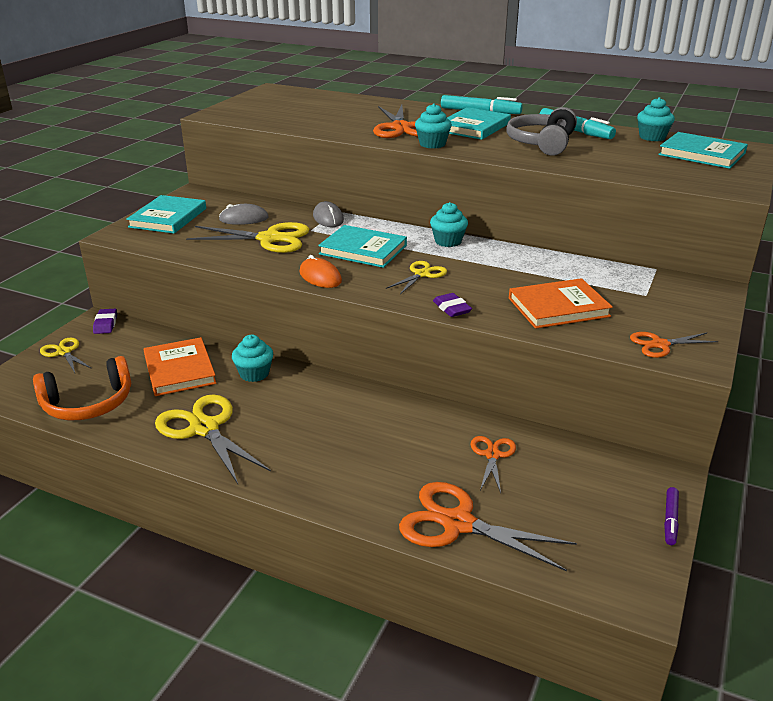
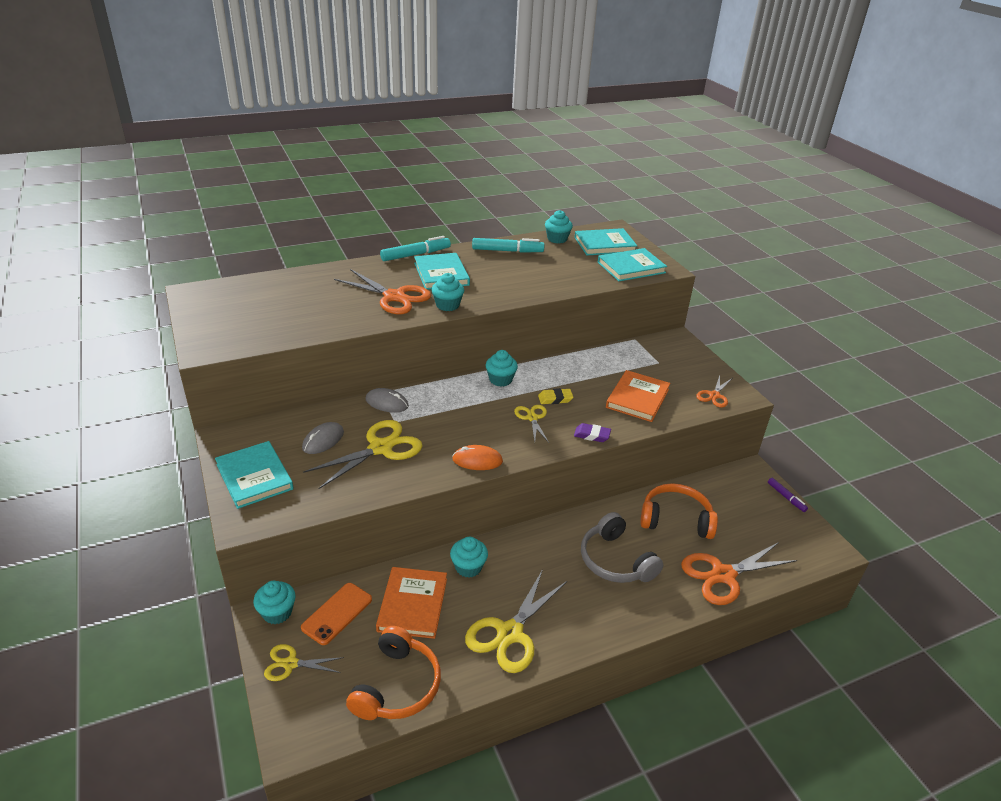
camera: 50 degrees left, 5 degrees up
purple eraser [93,309,117,334] -> turquoise cupcake [253,581,296,624]
orange book [144,337,217,396] -> orange book turned 75 degrees clockwise [376,567,447,639]
yellow scissors [155,394,271,484] -> yellow scissors turned 60 degrees counterclockwise [465,569,567,673]
turquoise book [318,225,407,268] -> turquoise book moved to [598,248,667,281]
orange scissors [471,436,516,493] -> orange headphones [640,483,718,539]
grey headphones [506,107,577,156] -> grey headphones moved to [581,512,663,583]
none -> orange phone [301,583,372,645]
none -> yellow eraser [538,388,573,404]

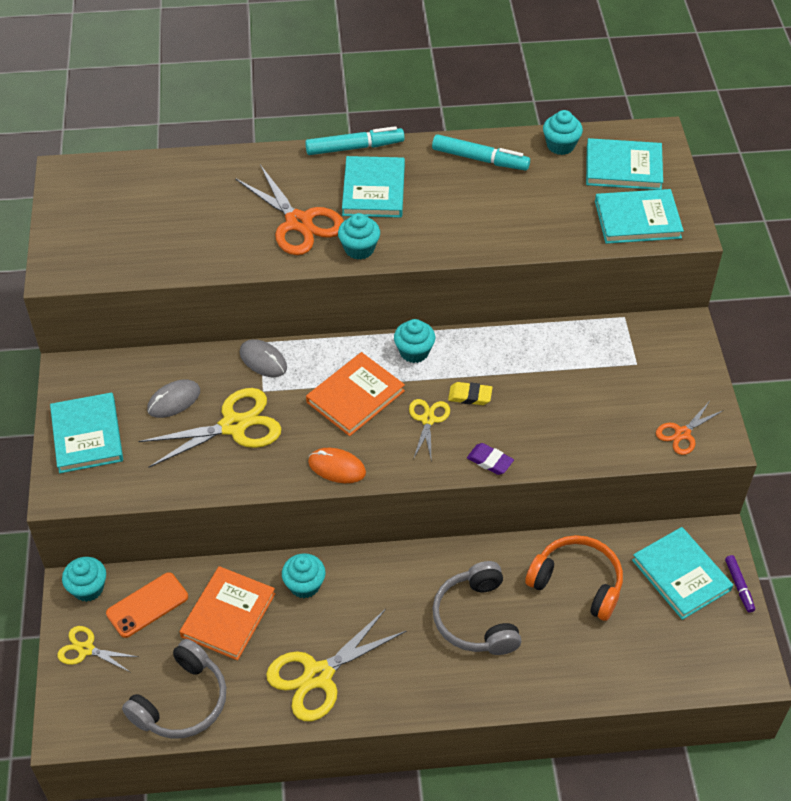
camera: 20 degrees right, 15 degrees up
orange headphones [346,626,441,720] -> grey headphones [122,639,226,739]
orange book [606,370,670,422] -> orange book moved to [306,352,405,436]
orange scissors [681,542,797,605] -> none
none -> turquoise book [632,527,733,620]

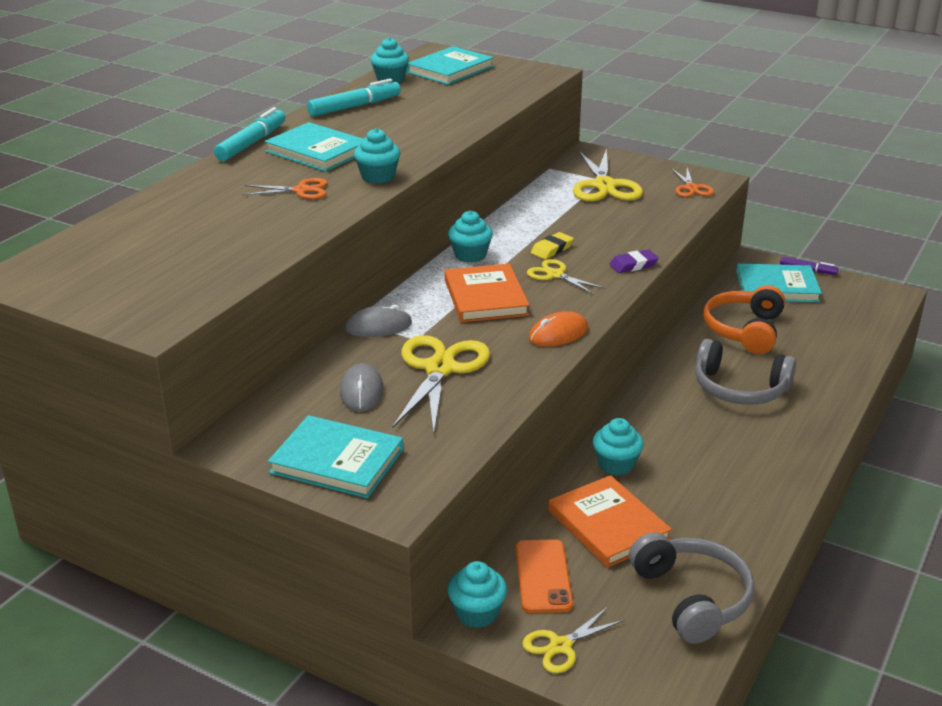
camera: 55 degrees left, 20 degrees down
orange scissors [235,165,344,255] -> orange scissors [243,178,328,199], size x0.55
yellow scissors [266,609,406,721] -> yellow scissors moved to [573,148,643,202]
orange headphones [525,535,623,621] -> orange headphones turned 45 degrees counterclockwise [703,285,785,354]
turquoise book [595,189,684,244] -> none

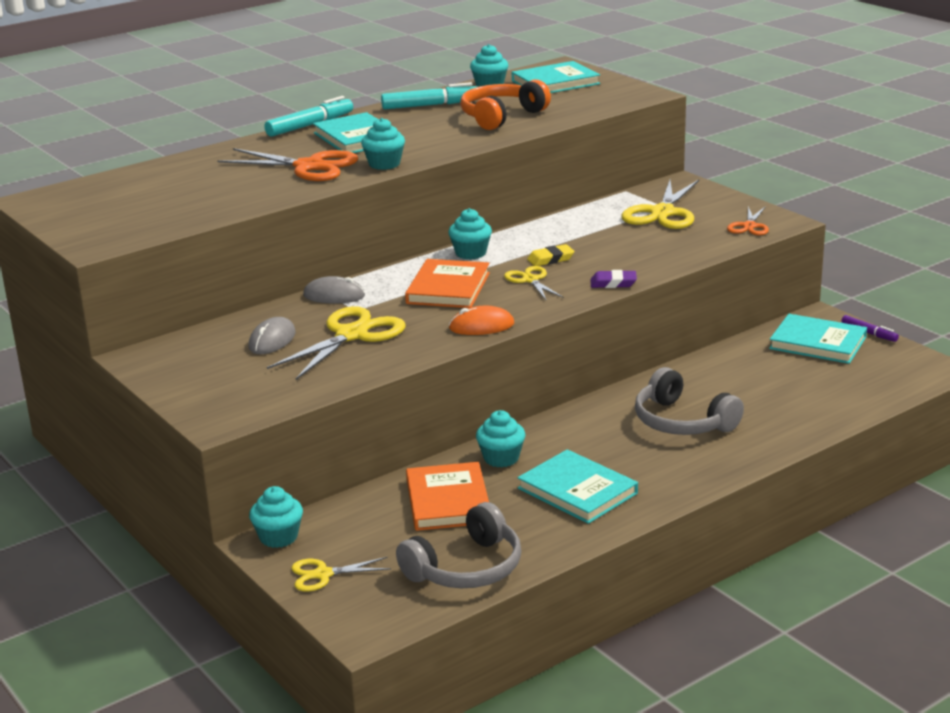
camera: 25 degrees right, 5 degrees down
orange scissors [243,178,328,199] -> orange scissors [217,148,358,181], size x1.80
turquoise book [268,415,403,498] -> turquoise book moved to [518,449,638,524]
orange phone [515,539,573,613] -> none
grey headphones [629,532,755,644] -> grey headphones turned 45 degrees clockwise [396,502,521,588]
orange headphones [703,285,785,354] -> orange headphones moved to [460,79,551,130]

